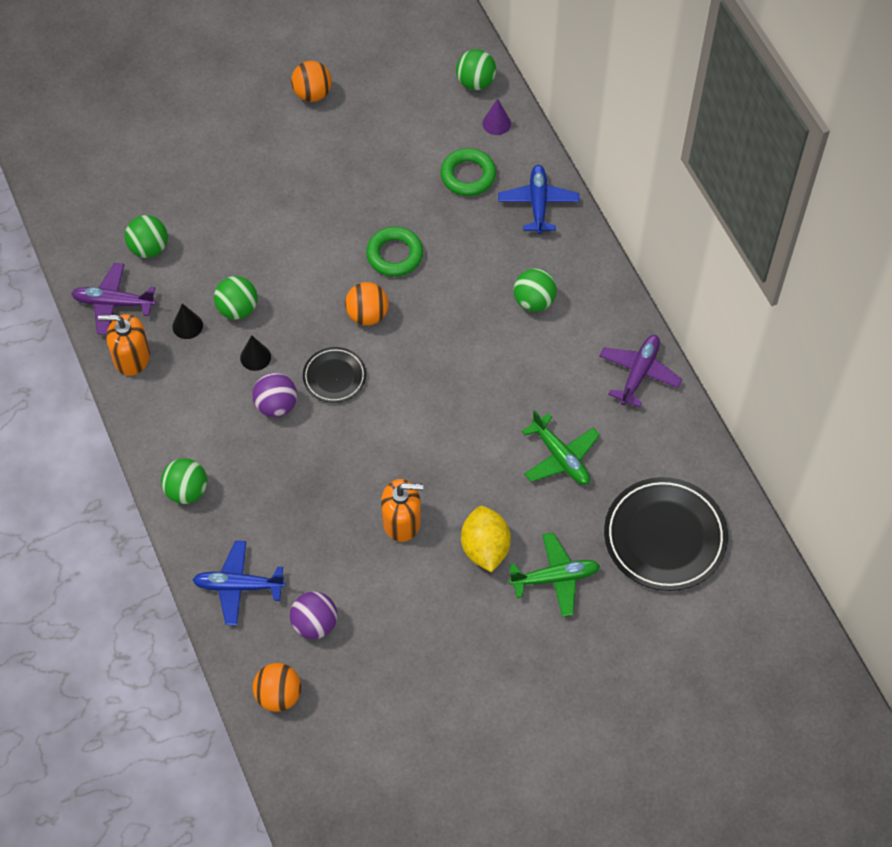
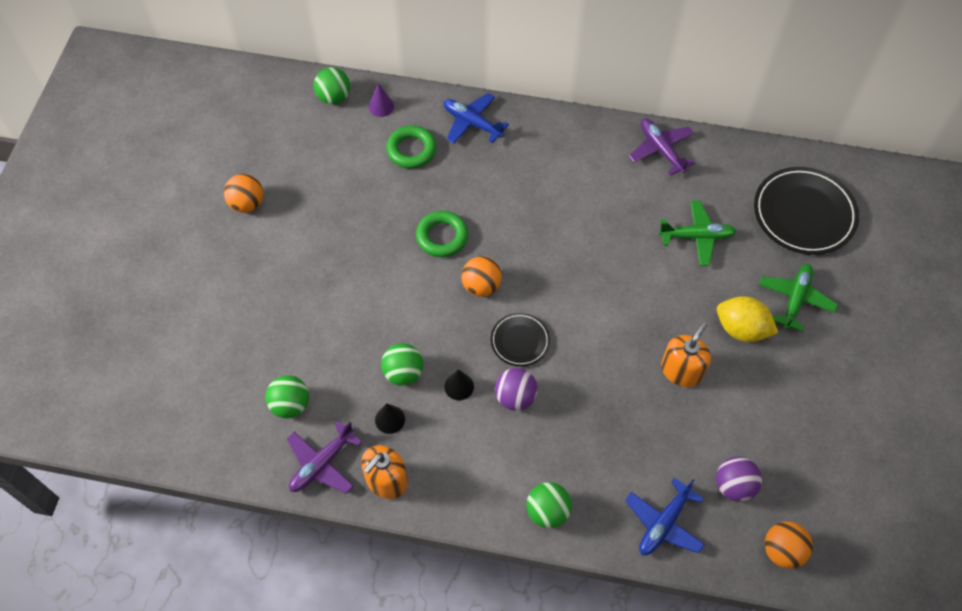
camera: 55 degrees left, 0 degrees up
green ball [514,269,557,312] -> none

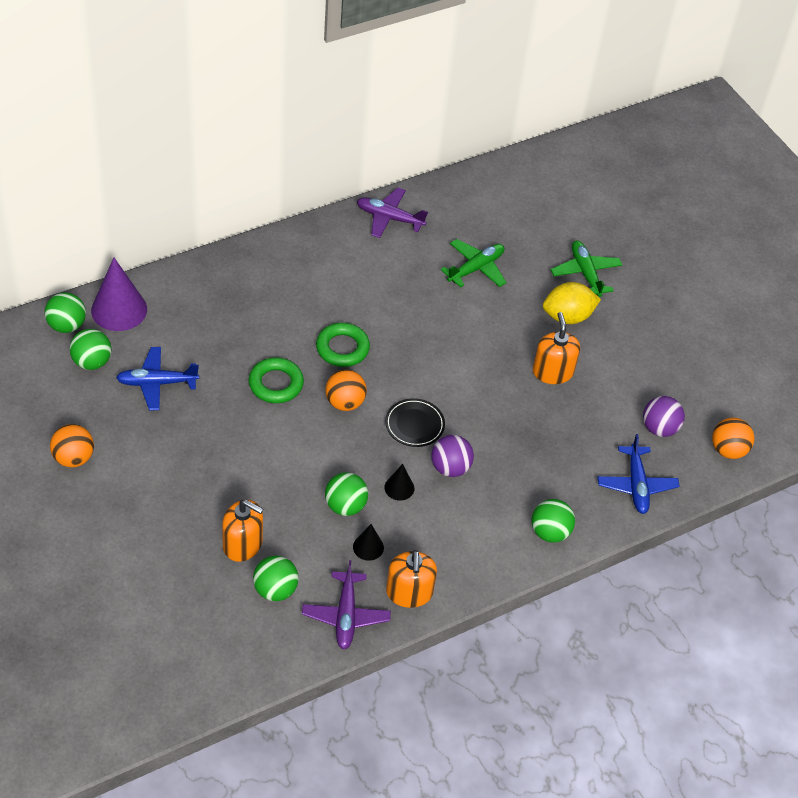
camera: 45 degrees left, 10 degrees down
purple cone [369,83,394,117] -> purple cone [91,258,147,331], size x1.97
green ring [386,125,437,168] -> green ring moved to [316,323,370,367]
blue plane [443,93,509,144] -> blue plane moved to [116,347,199,410]
black plate [754,167,859,255] -> none
none -> green ball [70,329,111,370]
none -> orange soap dispenser [222,500,263,562]

